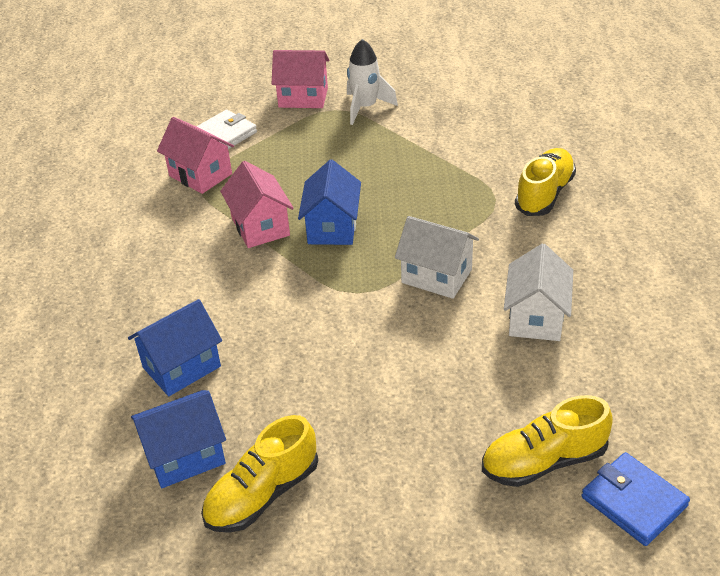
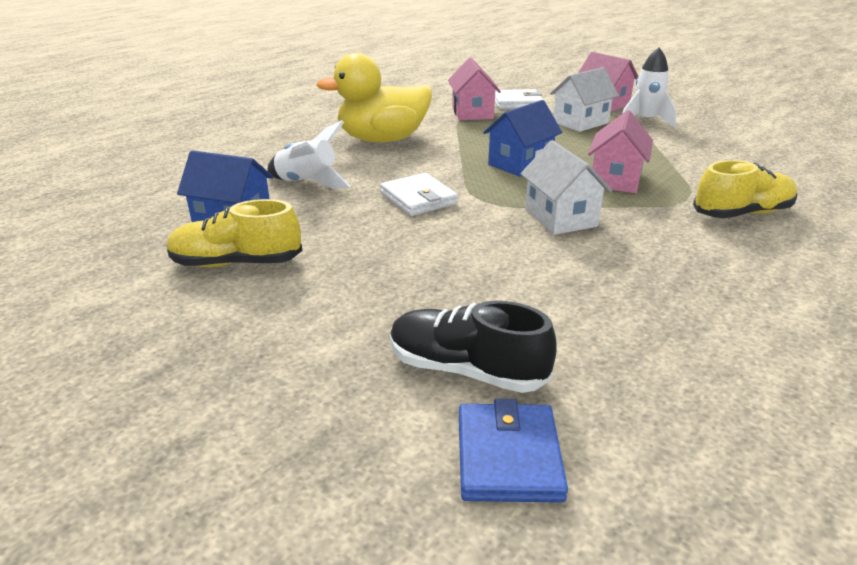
camera: 40 degrees right, 10 degrees down
blue house [128,299,222,396] -> white rocket [268,120,351,189]
pink house [220,161,294,248] -> pink house moved to [588,110,653,193]
yellow shoe [482,395,613,487] -> black shoe [390,301,557,393]
white house [504,244,573,341] -> white house moved to [550,67,619,132]
none -> yellow duck [316,53,432,142]
none -> white wallet [380,173,458,216]

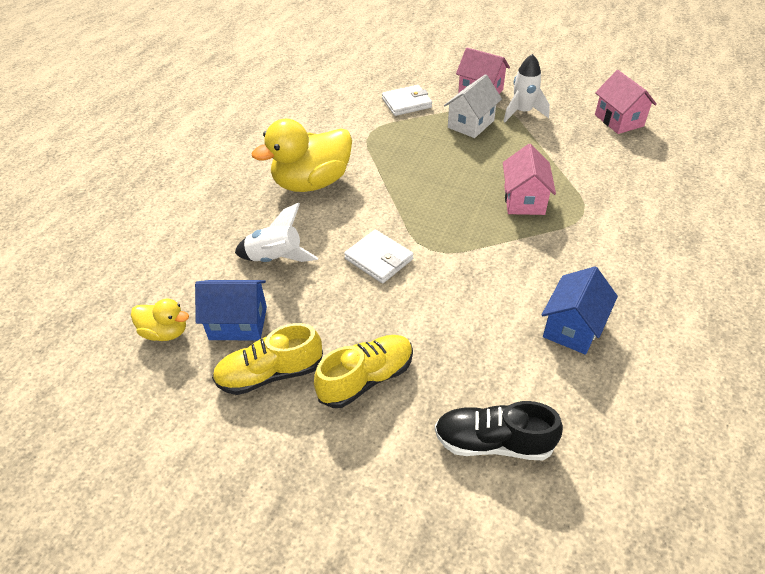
camera: 15 degrees left, 15 degrees up
pink house [448,58,501,120] -> pink house moved to [595,70,657,134]
blue wallet [459,399,568,503] -> none
blue house [483,100,562,177] -> blue house moved to [542,266,618,355]
white house [521,140,612,235] -> none
yellow shoe [693,160,797,218] -> yellow shoe moved to [314,335,413,408]
none -> yellow duck [131,298,189,341]

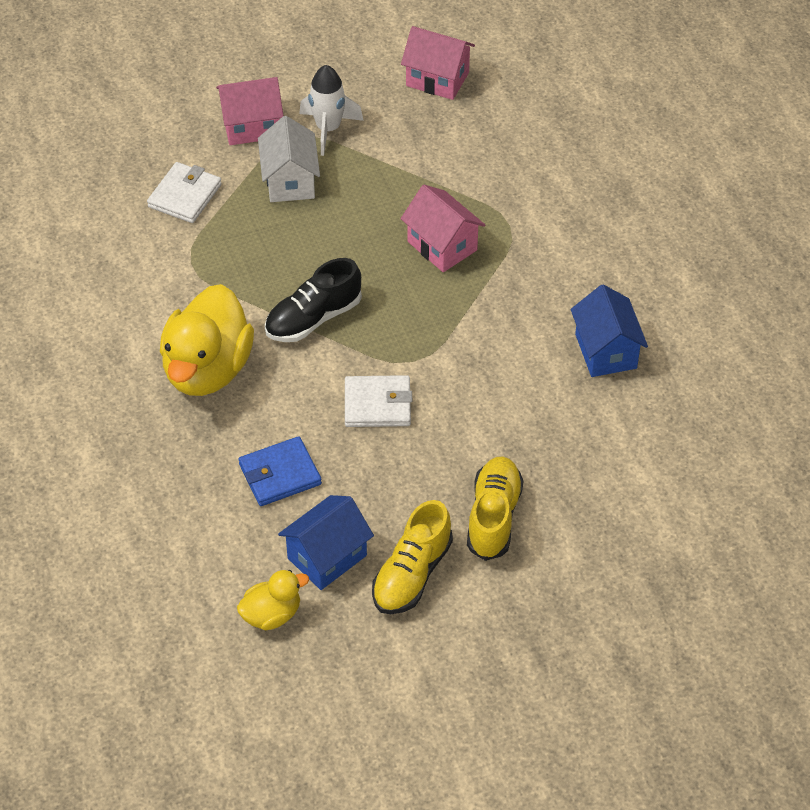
camera: 45 degrees left, 5 degrees up
white rocket [235,203,318,262] -> blue wallet [239,436,322,506]
black shoe [435,401,563,460] -> black shoe moved to [265,258,362,342]

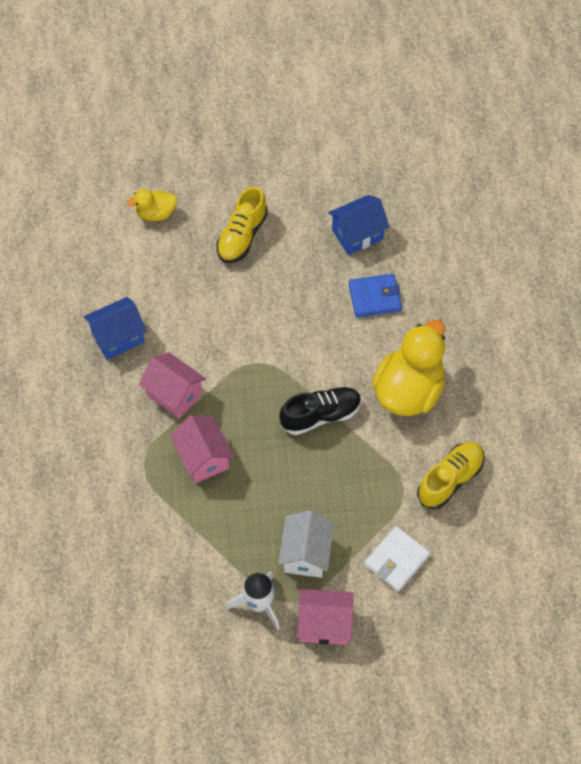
camera: 165 degrees left, 10 degrees up
yellow duck [237,570,309,630] -> yellow duck moved to [127,189,177,221]
white wallet [345,375,412,427] -> none
yellow shoe [372,500,453,614] -> yellow shoe moved to [417,442,485,509]
pink house [401,26,475,100] -> pink house moved to [139,352,206,419]
blue house [571,285,648,377] -> blue house turned 60 degrees clockwise [84,297,146,360]

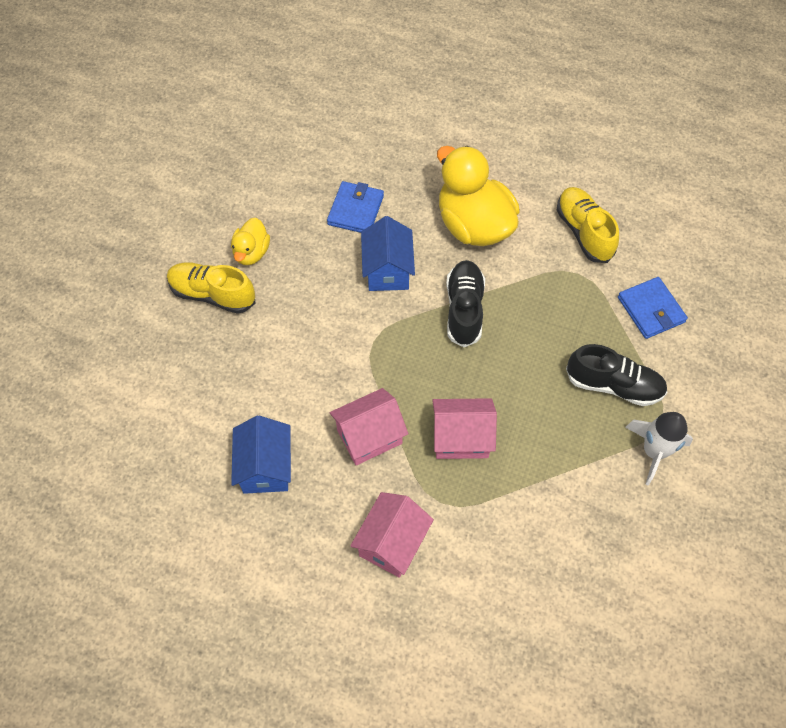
camera: 65 degrees left, 0 degrees up
yellow duck [127,189,177,221] -> yellow duck moved to [231,217,270,265]
yellow shoe [217,186,268,263] -> yellow shoe turned 150 degrees clockwise [167,262,255,314]
white house [278,510,334,578] -> black shoe [566,344,667,406]
pink house [297,589,353,645] -> pink house moved to [350,492,434,578]
blue house [328,195,389,255] -> blue house moved to [361,216,415,291]
white wallet [364,526,430,592] -> blue wallet [618,277,688,339]

